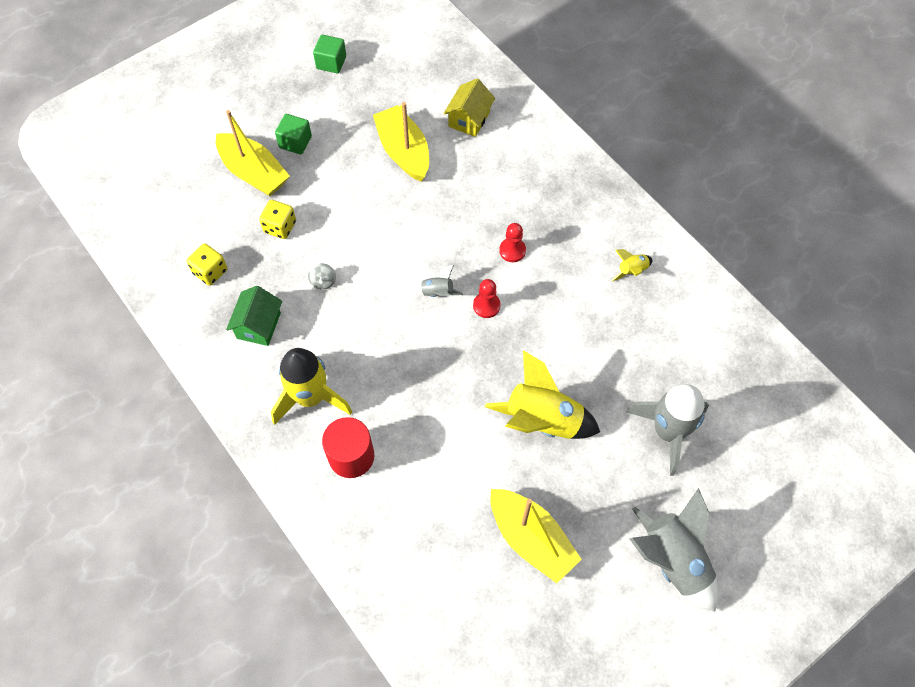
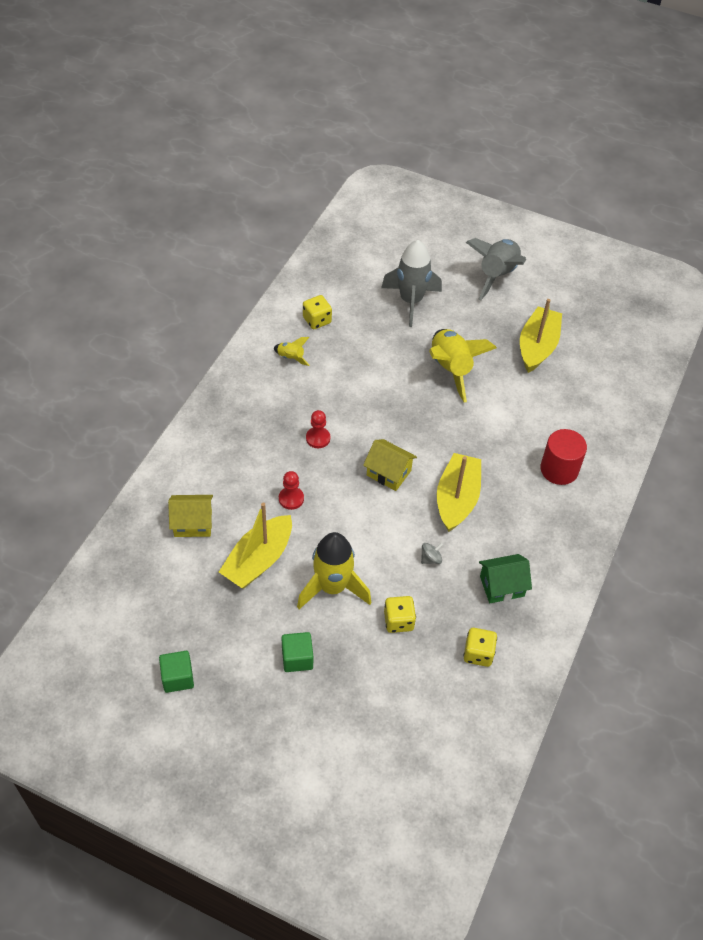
camera: 120 degrees left, 10 degrees down
yellow boat [216,110,290,196] -> yellow boat moved to [437,453,481,532]
yellow rocket [271,348,352,425] -> yellow rocket moved to [297,532,371,609]
grey rocket [413,265,463,297] -> yellow house [363,439,417,491]
red pawn [473,279,501,318] -> red pawn moved to [279,471,304,510]
none -> yellow dice [303,295,332,329]

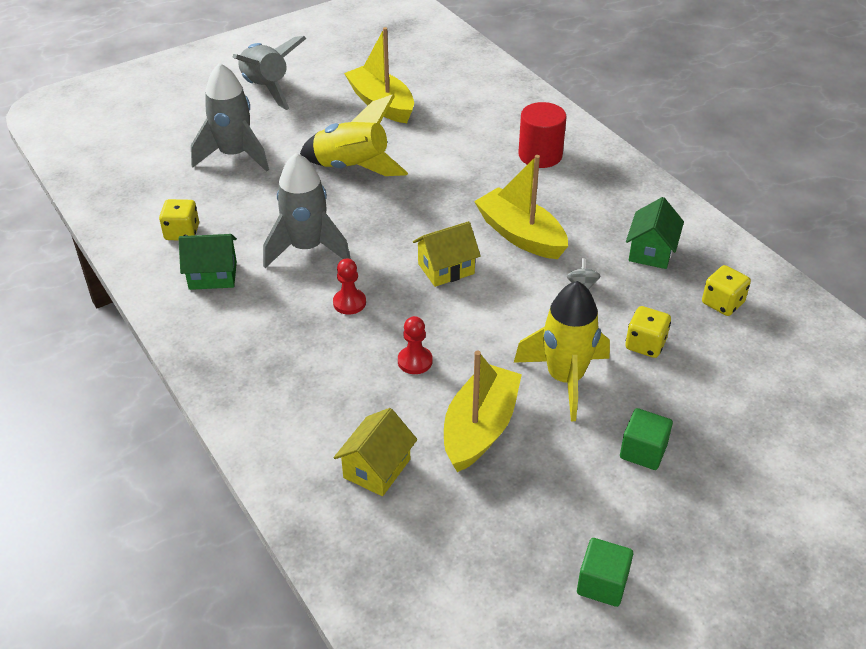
camera: 55 degrees left, 10 degrees down
yellow boat [219,502,292,588] -> yellow boat turned 135 degrees counterclockwise [444,351,522,472]
yellow rocket [274,337,309,366] -> green house [179,234,237,290]
none -> grey rocket [263,153,351,268]

